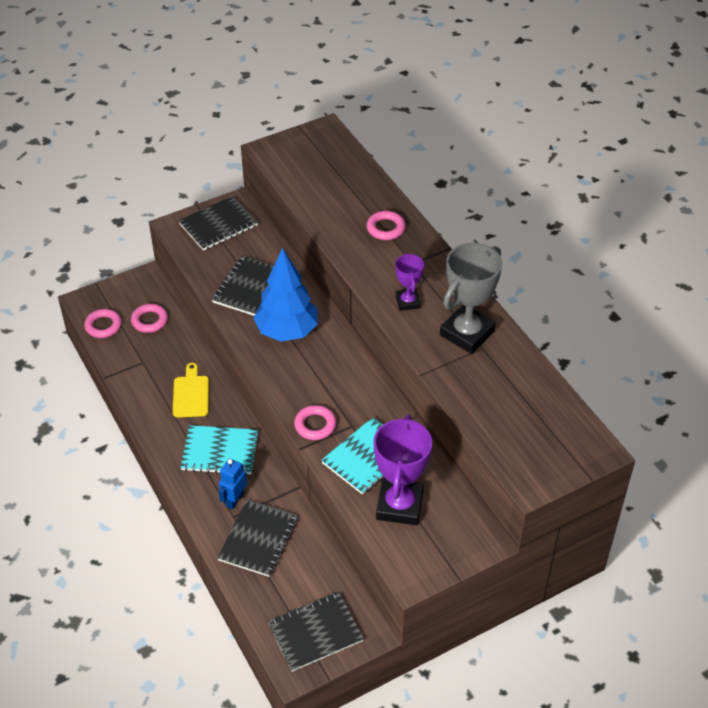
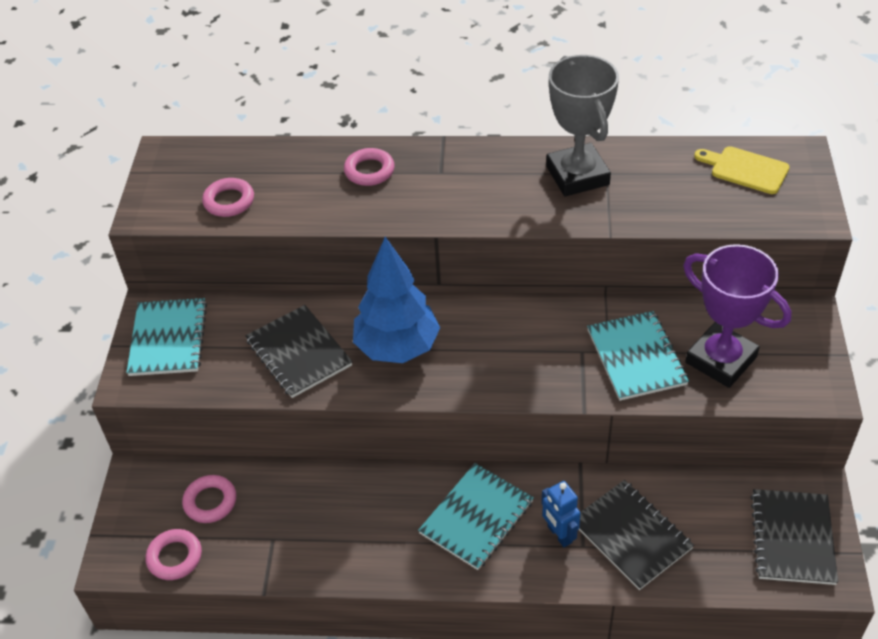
camera: 55 degrees left, 0 degrees up
yellow cutting board [173,363,209,418] -> yellow cutting board moved to [694,146,790,194]
black notebook [178,196,258,251] -> turquoise notebook [126,298,207,376]
pink ring [294,405,336,440] -> pink ring moved to [202,178,254,217]
purple trophy [395,253,424,311] -> none

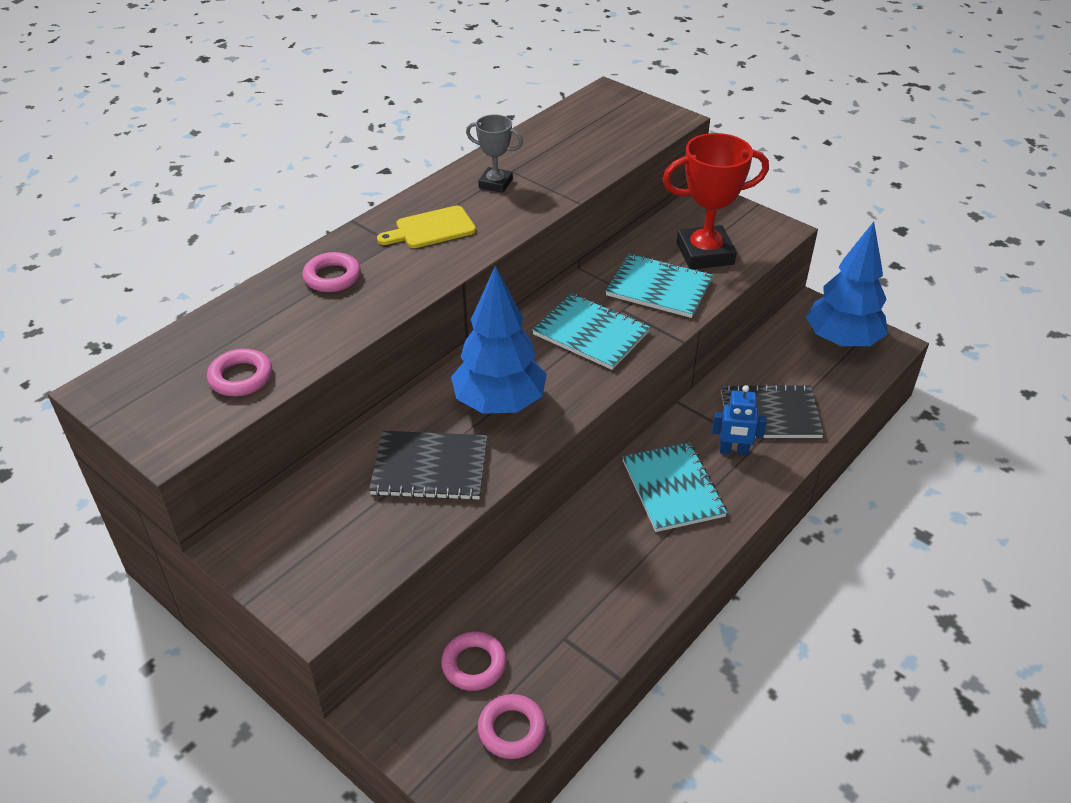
camera: 55 degrees left, 5 degrees down
turquoise notebook [126,298,207,376] -> turquoise notebook moved to [532,293,650,370]
grey trophy [546,55,619,196] -> grey trophy [466,115,523,193], size x0.55
purple trophy [683,244,792,388] -> red trophy [662,133,769,269]
yellow cutting board [694,146,790,194] -> yellow cutting board moved to [377,206,476,248]
black notebook [751,489,838,585] -> blue tree [806,222,888,348]

